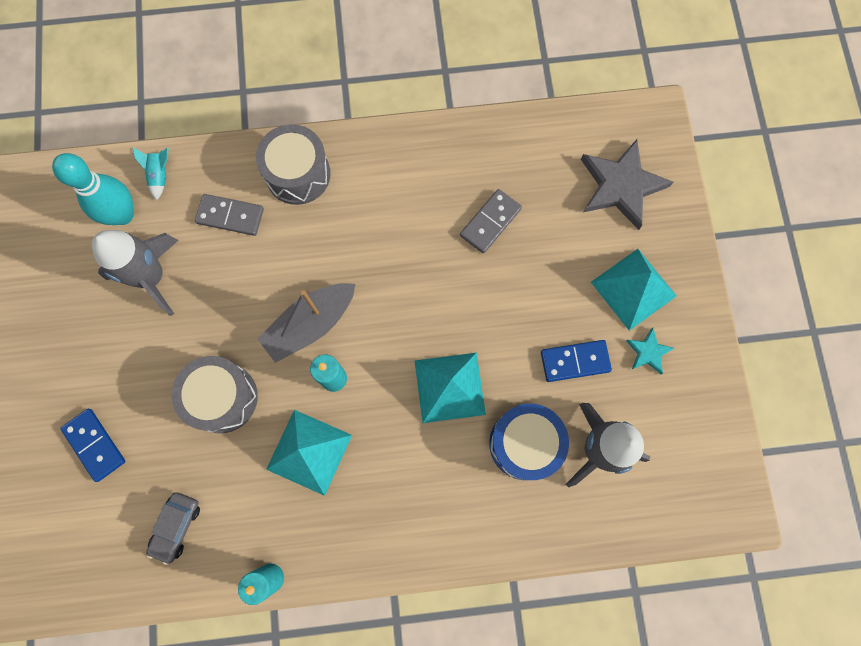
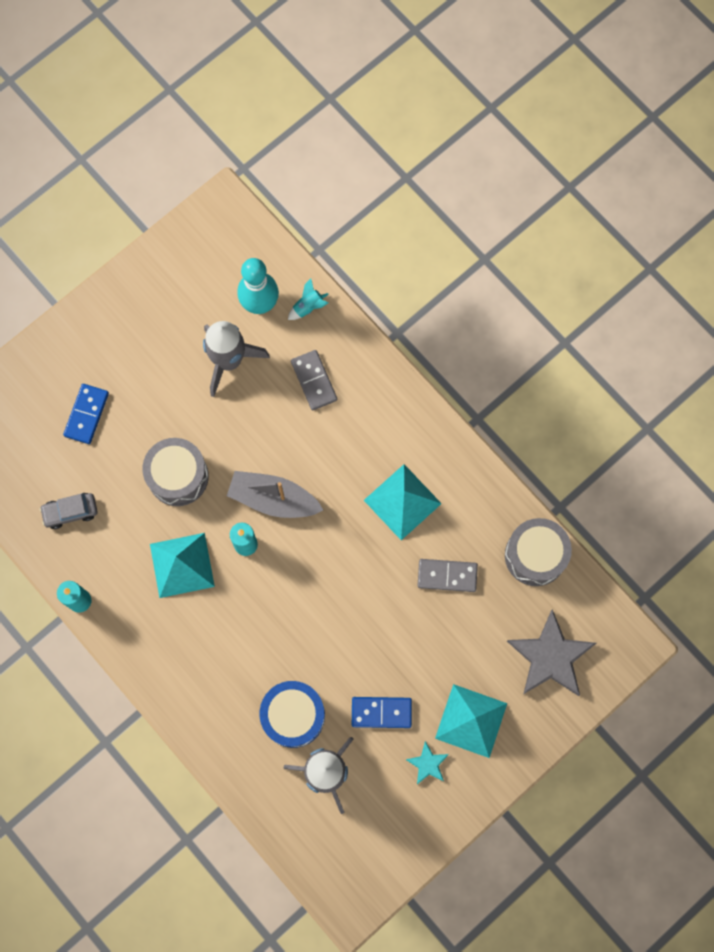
camera: 55 degrees right, 0 degrees up
grey drum [256,124,331,205] -> grey drum moved to [505,518,572,586]
turquoise pyramid [415,353,486,423] -> turquoise pyramid moved to [364,464,442,540]
blue domino [541,340,612,382] -> blue domino turned 45 degrees counterclockwise [352,697,412,728]

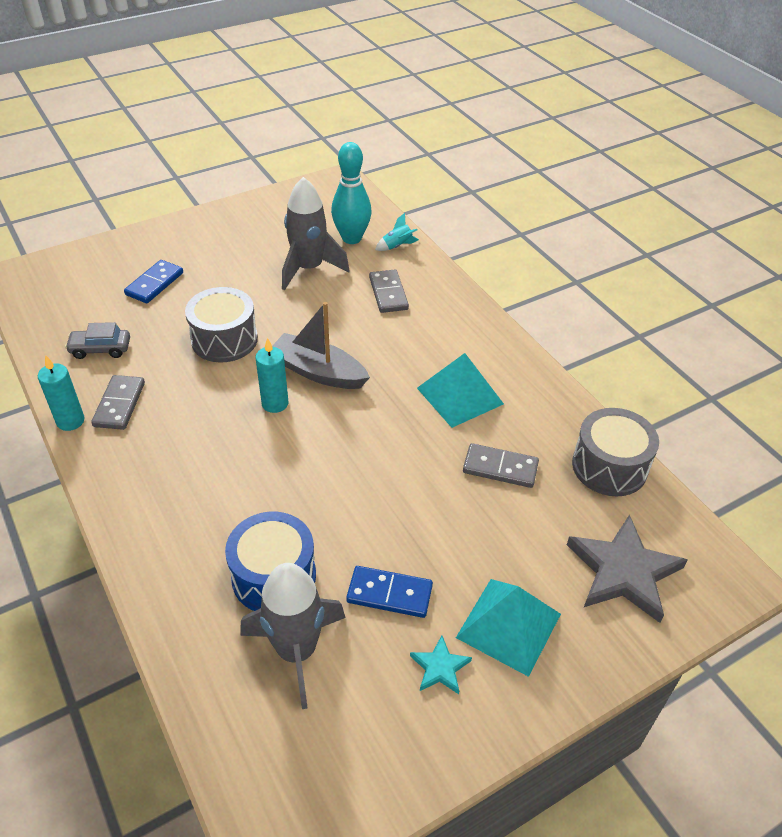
camera: 10 degrees right, 30 degrees down
turquoise pyramid [150,533,215,598] -> none
none -> grey domino [91,375,145,430]

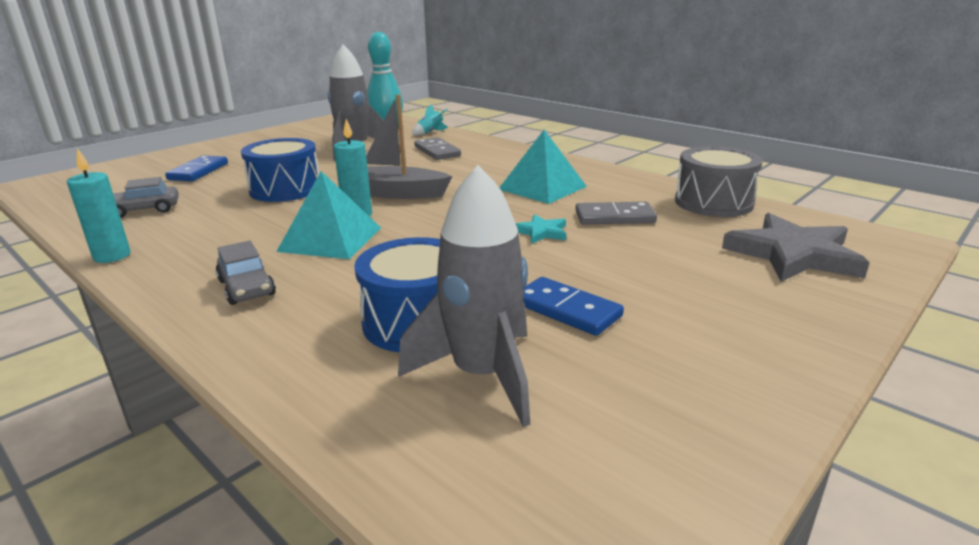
camera: 15 degrees left, 20 degrees down
grey domino [91,375,145,430] -> none
grey drum [185,287,258,363] -> blue drum [241,138,319,202]
blue domino [346,566,433,618] -> blue domino turned 45 degrees clockwise [523,277,624,336]
turquoise star [410,635,472,694] -> turquoise star moved to [515,214,566,244]
turquoise pyramid [456,579,561,677] -> turquoise pyramid moved to [276,171,381,259]
none -> grey car [215,241,276,305]

